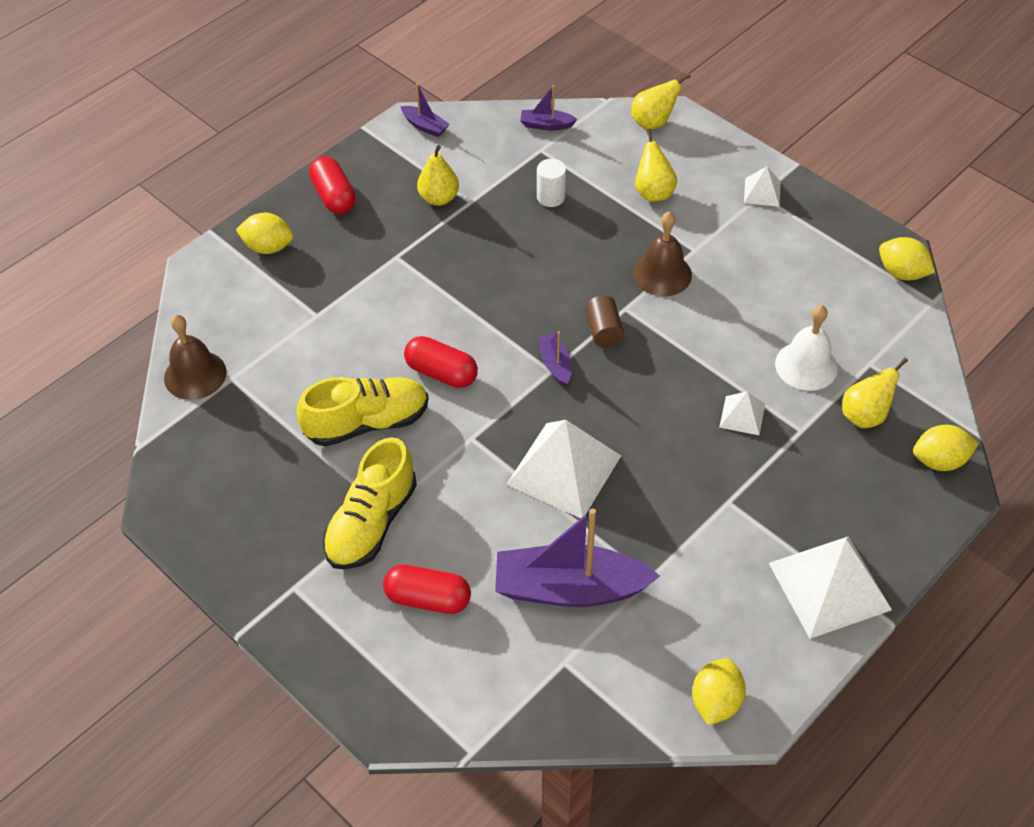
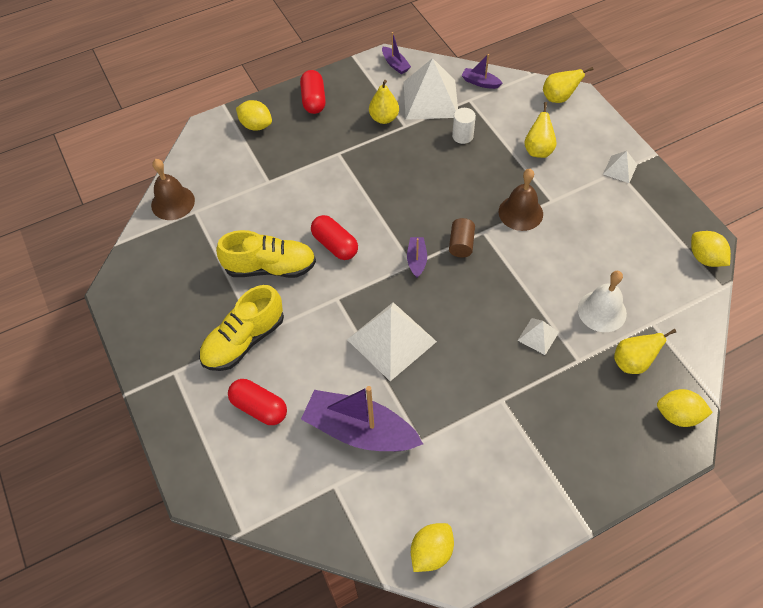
camera: 20 degrees right, 5 degrees up
white pyramid [769,536,892,639] -> white pyramid moved to [404,58,458,120]

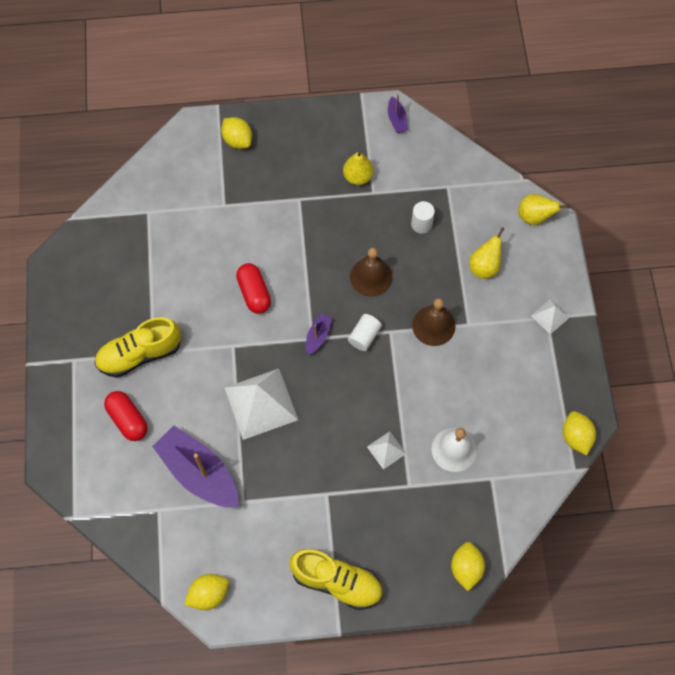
camera: 20 degrees right, 10 degrees up
brown bell [151,159,195,220] -> brown bell moved to [350,247,392,297]
yellow shoe [216,230,316,278] -> yellow shoe moved to [289,549,383,610]
red capsule [300,70,326,114] -> none
white pyramid [404,58,458,120] -> none
brown cylinder [449,218,475,257] -> white cylinder [348,314,382,351]
purple boat [461,54,503,89] -> none
yellow pear [614,329,676,374] -> none
yellow lemon [657,389,713,427] -> yellow lemon turned 60 degrees clockwise [451,542,485,591]

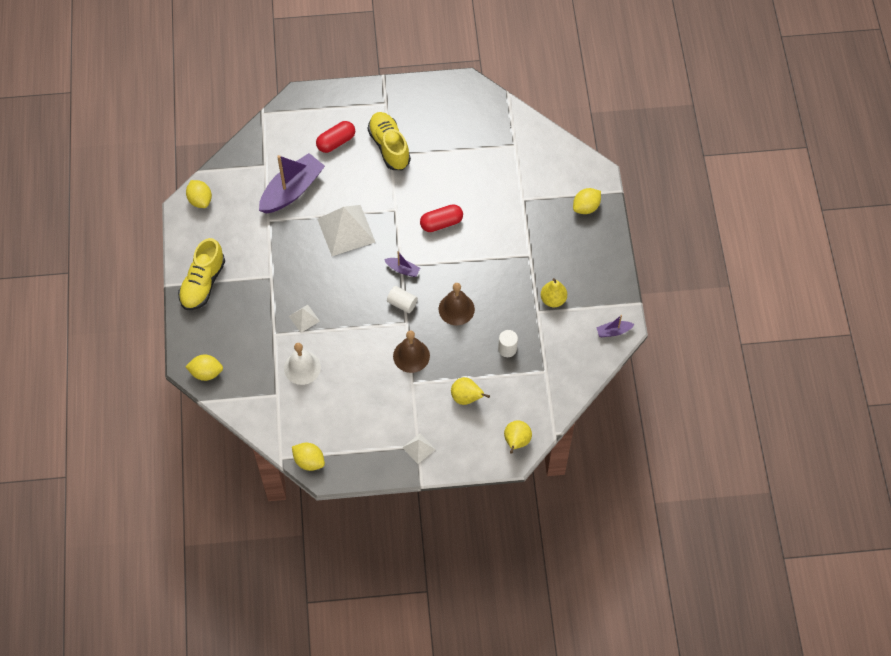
camera: 90 degrees right, 5 degrees down
yellow lemon [563,411,596,455] -> yellow lemon turned 45 degrees clockwise [292,443,325,471]

